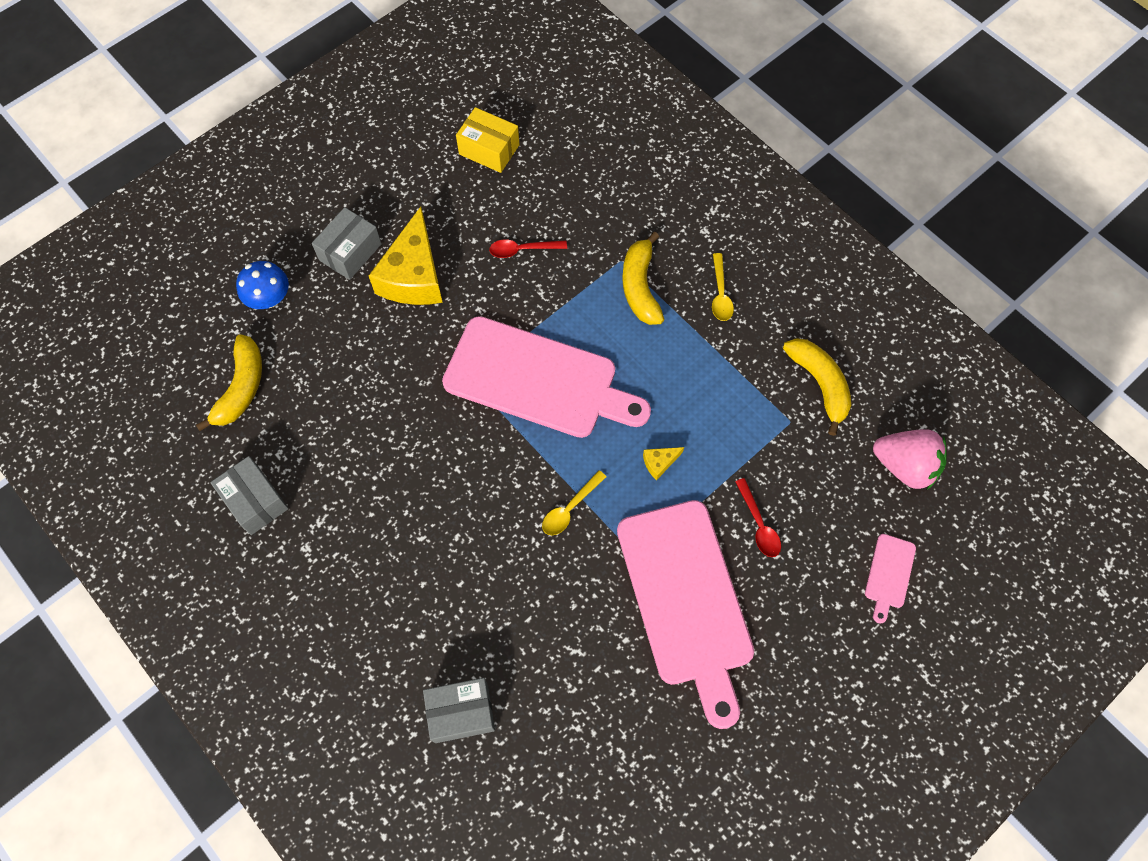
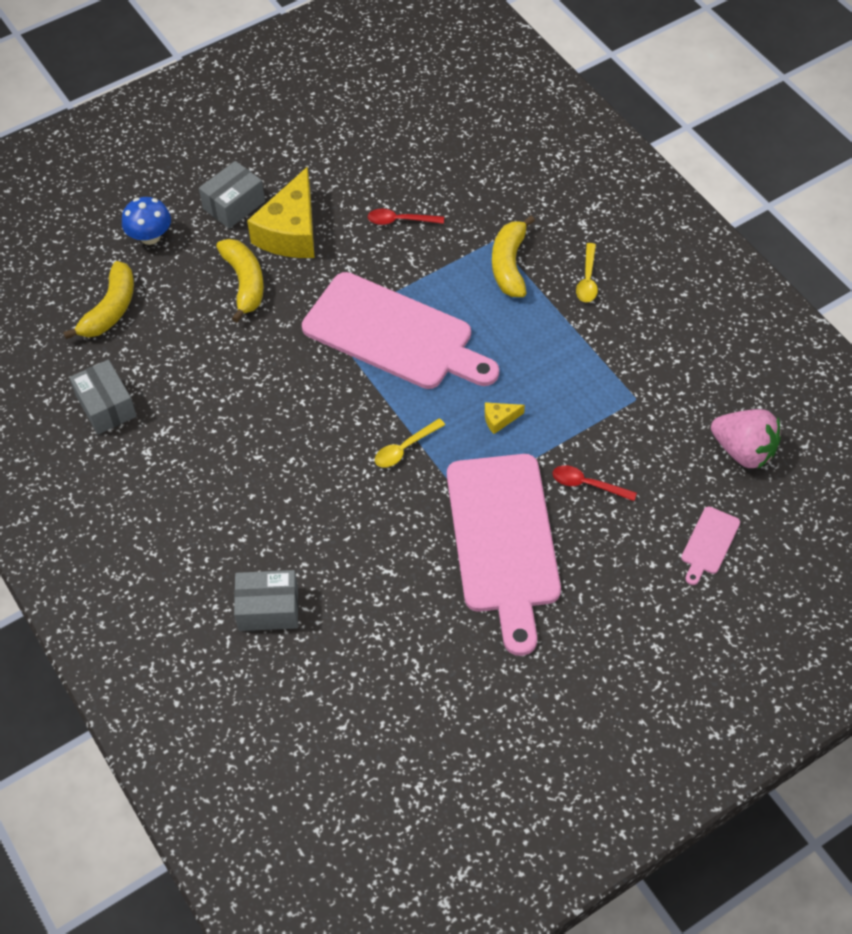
camera: 10 degrees right, 10 degrees down
yellow box [456,107,519,173] -> none
red spoon [735,478,781,557] -> red spoon turned 120 degrees clockwise [553,465,637,501]
yellow banana [783,338,851,436] -> yellow banana moved to [216,239,264,323]

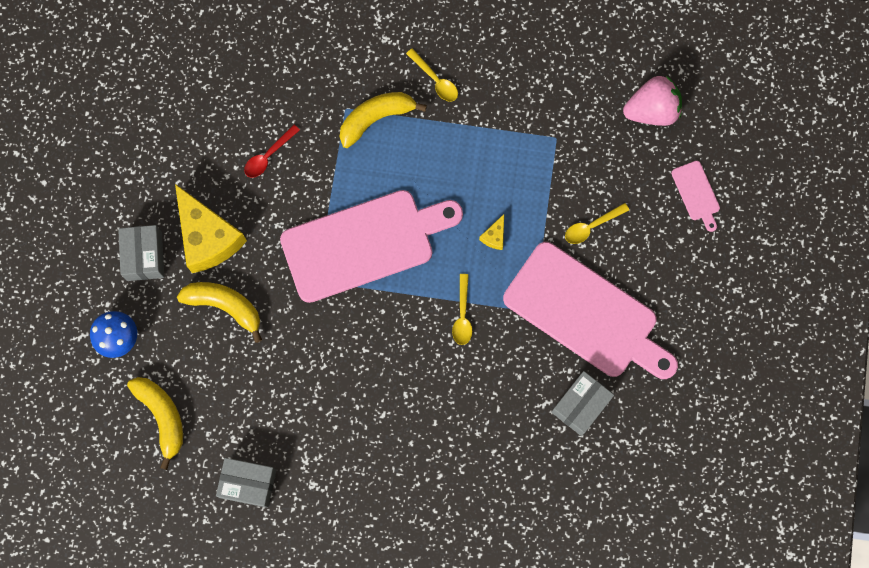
camera: 50 degrees left, 20 degrees up
grey box [234,570,298,631] -> grey box moved to [551,371,614,436]
yellow banana [492,216,535,297] -> yellow banana turned 105 degrees clockwise [340,92,427,148]
red spoon [553,465,637,501] -> yellow spoon [565,203,629,244]

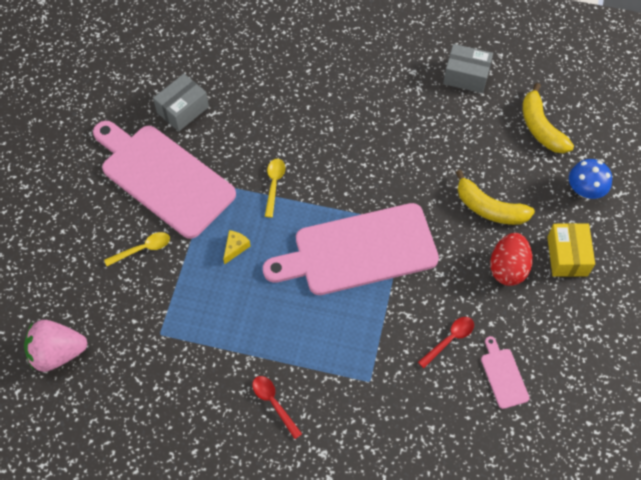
camera: 175 degrees left, 15 degrees down
grey box [118,225,164,281] -> yellow box [547,223,595,277]
yellow cheese [175,184,247,273] -> red egg [490,233,533,286]
yellow banana [340,92,427,148] -> none
yellow spoon [406,48,458,102] -> red spoon [252,376,302,439]
pink cutting board [671,161,720,232] -> pink cutting board moved to [481,336,529,409]

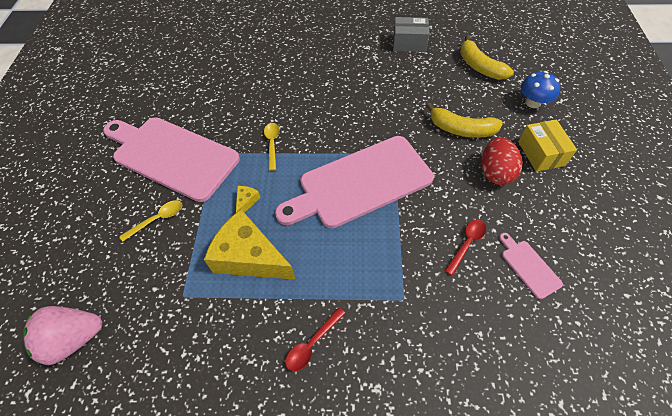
camera: 10 degrees left, 5 degrees down
grey box [153,74,209,131] -> none
red spoon [252,376,302,439] -> red spoon turned 90 degrees counterclockwise [285,308,346,371]
none -> yellow cheese [204,210,295,280]

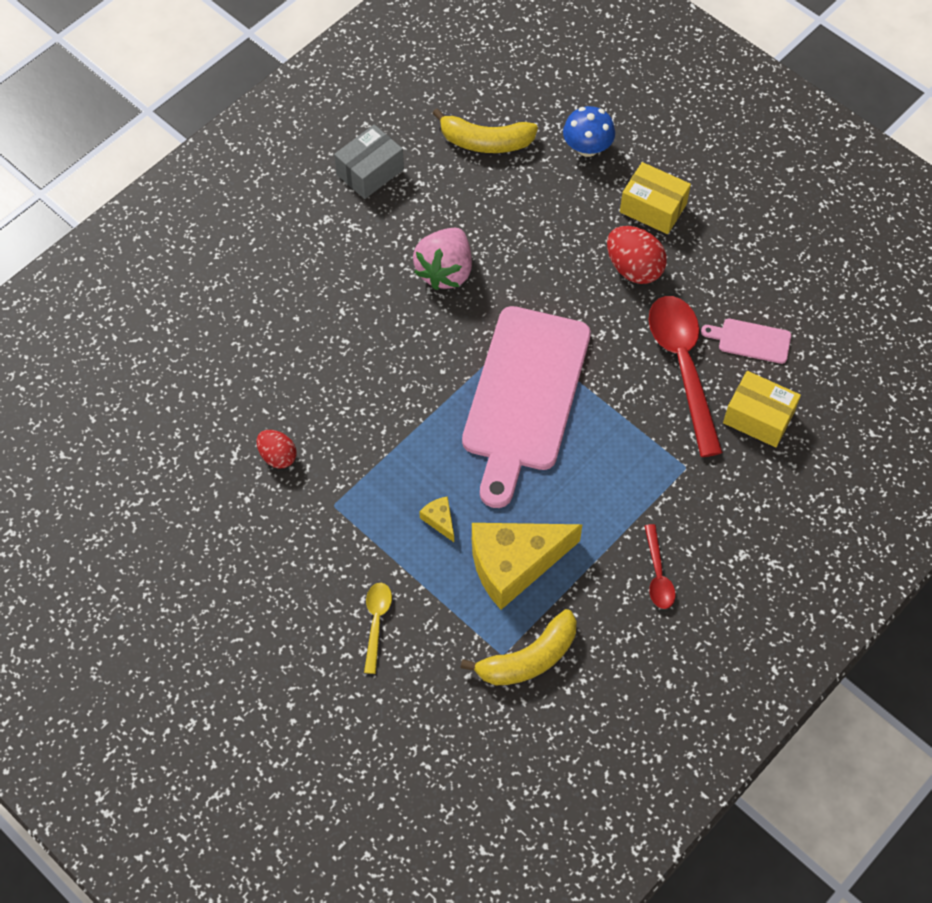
camera: 50 degrees left, 5 degrees up
pink strawberry [23,306,102,365] -> pink strawberry moved to [413,228,472,290]
pink cutting board [103,117,240,202] -> none
yellow spoon [264,123,280,171] -> none
yellow banana [426,102,503,138] -> yellow banana moved to [461,609,577,685]
red spoon [445,220,486,276] -> red spoon [649,296,723,457], size x2.06
none -> red egg [257,430,296,469]
none -> yellow box [723,371,801,447]

